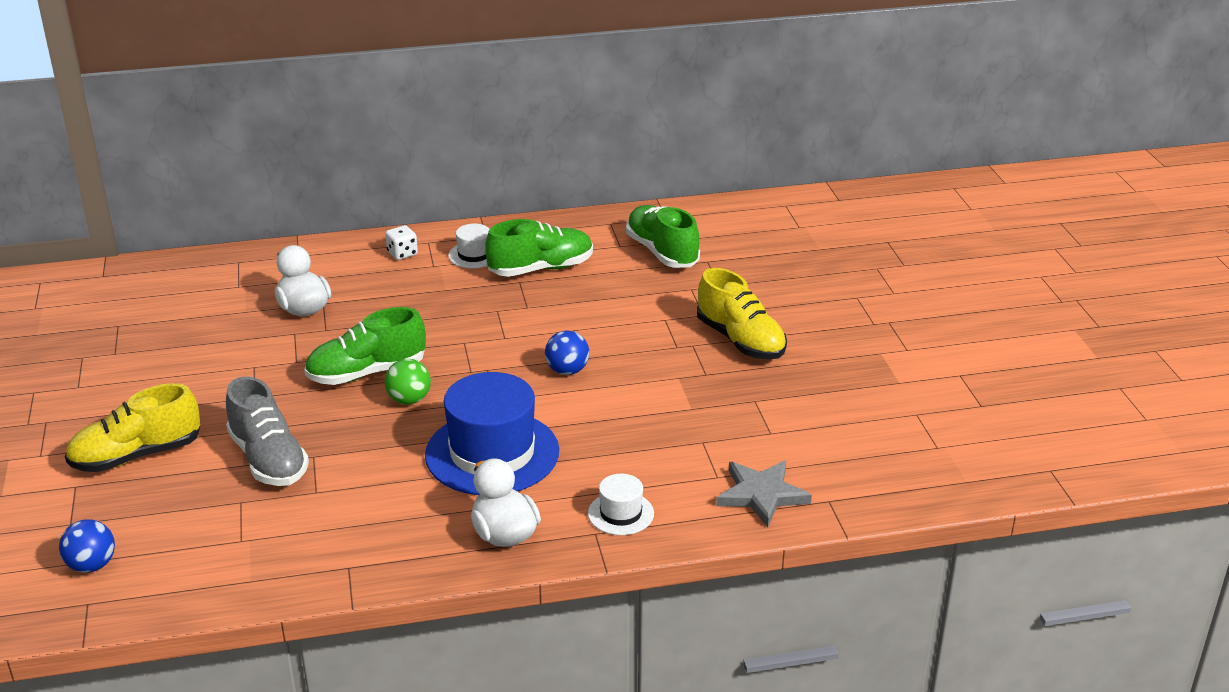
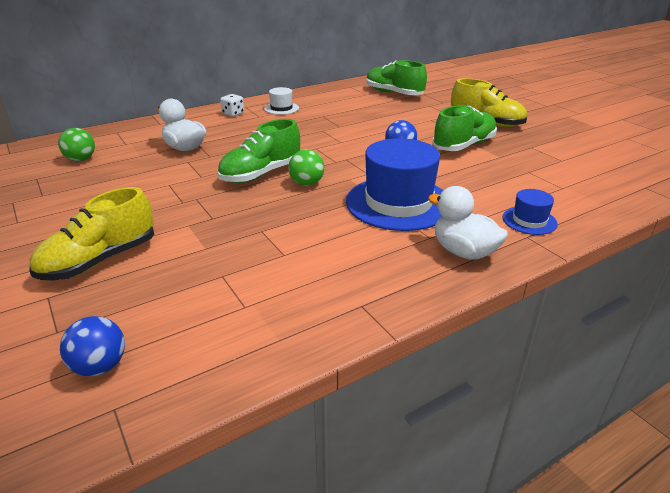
camera: 20 degrees left, 0 degrees up
grey shoe [226,376,309,486] -> none
green shoe [485,219,593,277] -> green shoe moved to [433,105,497,151]
white hat [588,473,654,535] -> blue hat [503,189,558,235]
grey star [716,460,812,527] -> none
none -> green ball [58,128,95,161]

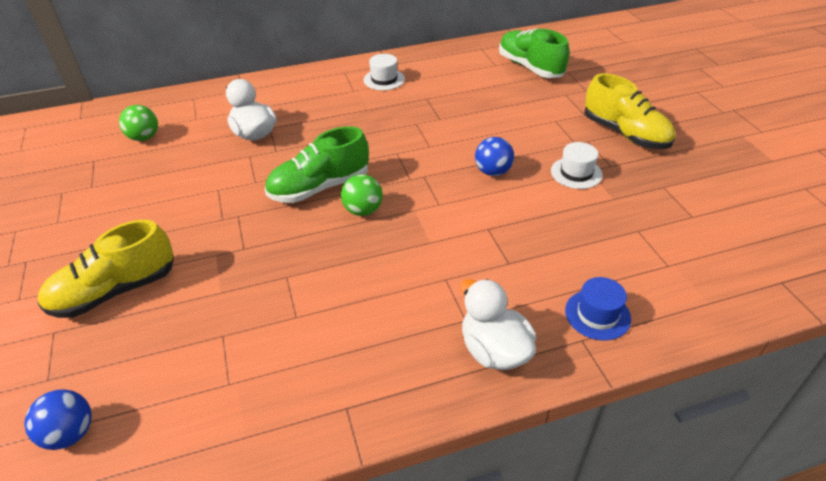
camera: 15 degrees right, 10 degrees up
white dice [220,94,244,116] -> none
blue hat [346,138,444,231] -> none
green shoe [433,105,497,151] -> white hat [551,142,603,189]

